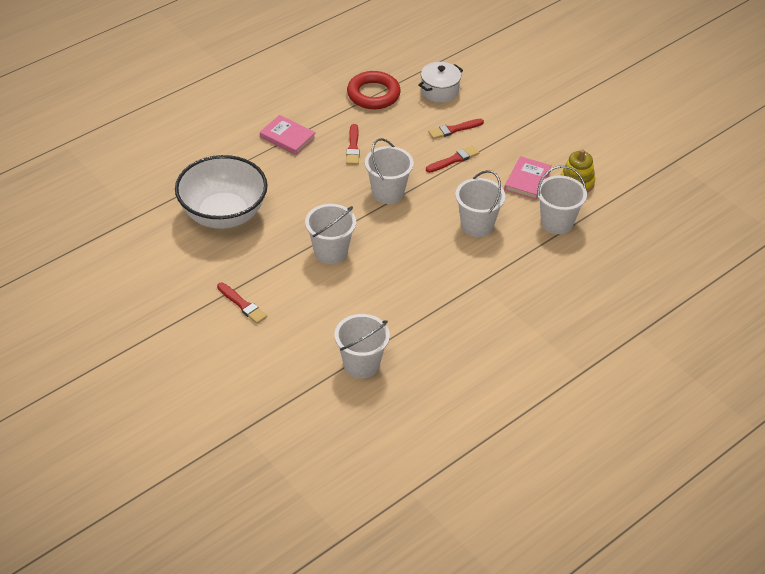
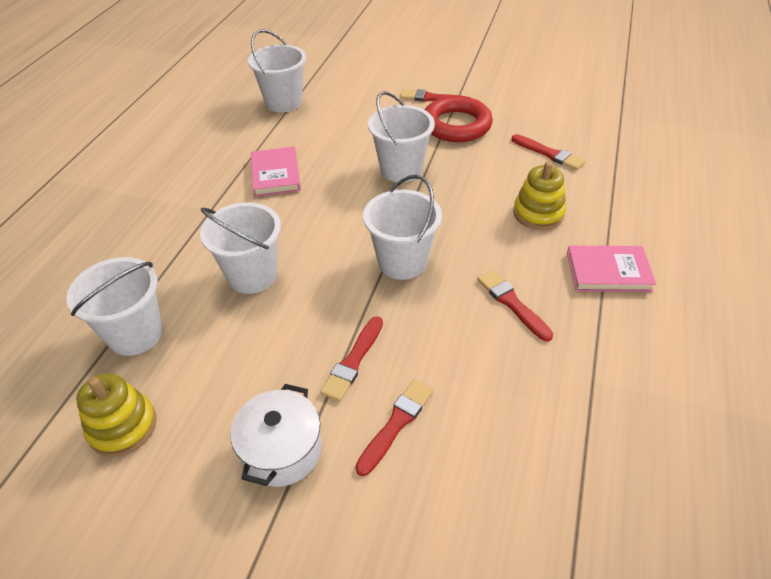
camera: 150 degrees right, 0 degrees up
white bowl [175,155,268,229] -> red brush [512,134,585,170]
red ring [347,71,401,109] -> red ring moved to [425,96,493,142]
white pot [418,62,463,102] -> white pot moved to [230,384,322,487]
pink book [504,156,552,200] -> pink book moved to [251,147,301,197]
none -> yellow stacking toy [513,161,566,230]

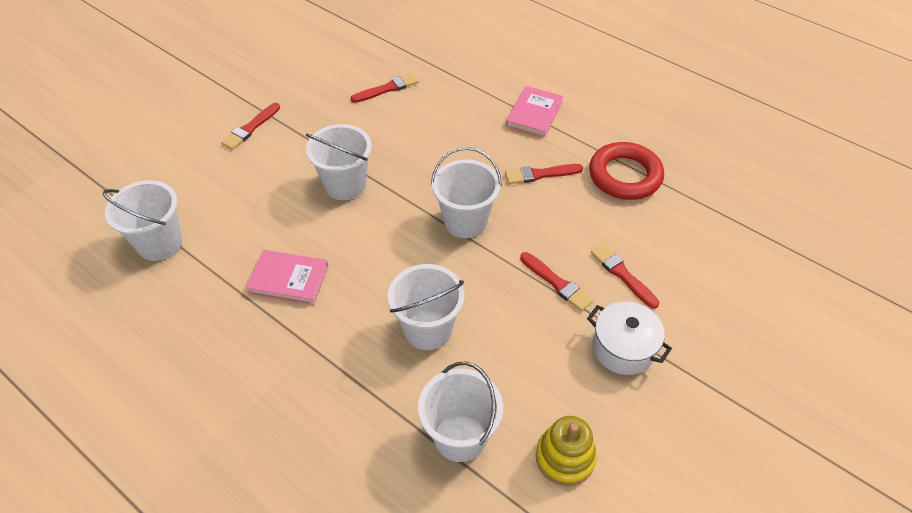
camera: 70 degrees left, 5 degrees up
red ring [425,96,493,142] -> red ring moved to [589,142,664,200]
yellow stacking toy [513,161,566,230] -> none

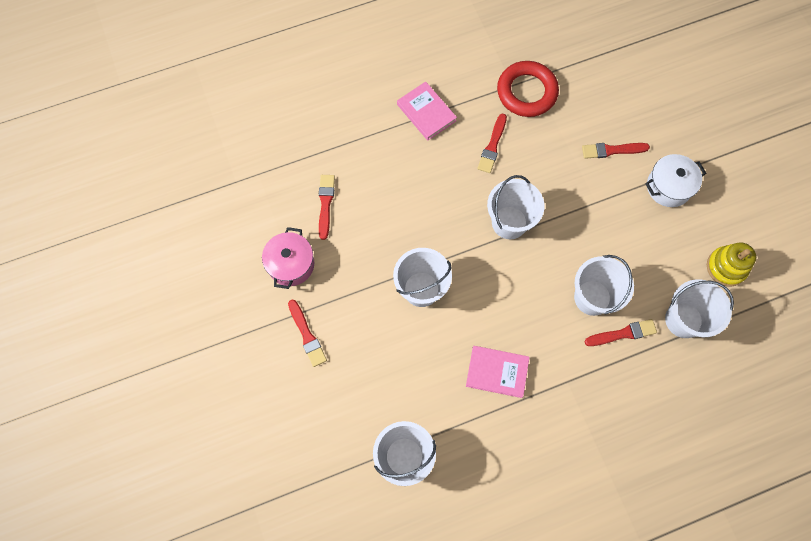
camera: 60 degrees left, 20 degrees up
pink book [246,250,329,305] -> pink book turned 60 degrees clockwise [466,346,530,398]
red brush [520,252,593,311] -> red brush moved to [584,319,657,346]
none -> pink pot [262,227,314,289]

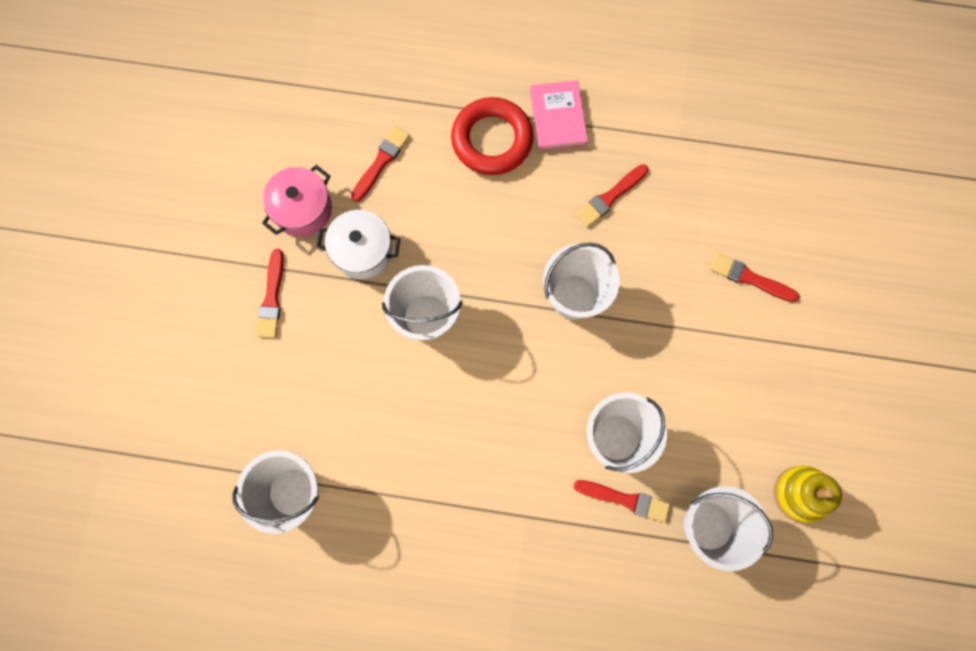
camera: 30 degrees right, 5 degrees up
pink book [466,346,530,398] -> none
red ring [497,61,559,117] -> red ring moved to [451,97,533,175]
white pot [645,154,706,207] -> white pot moved to [316,210,401,279]

